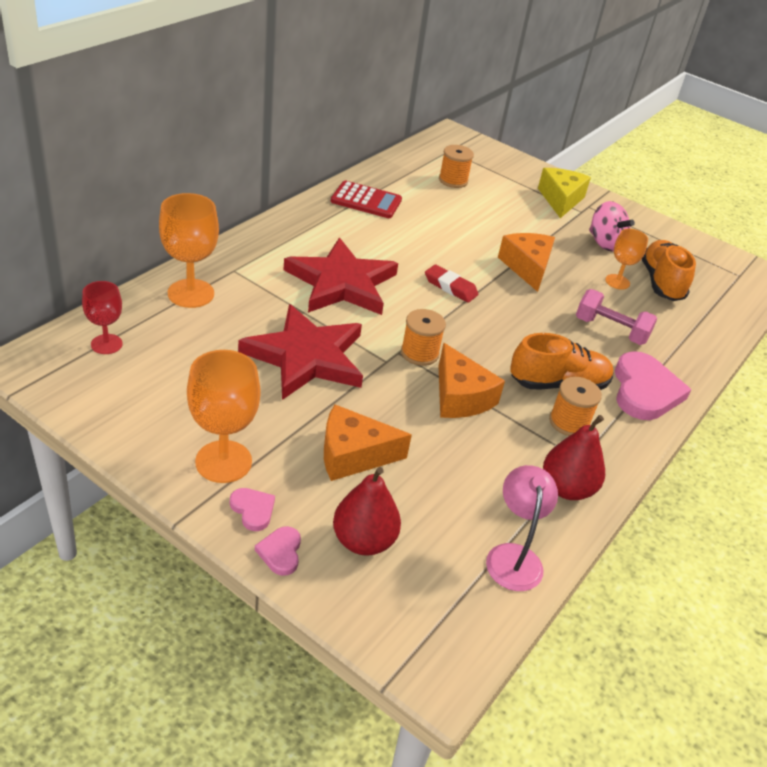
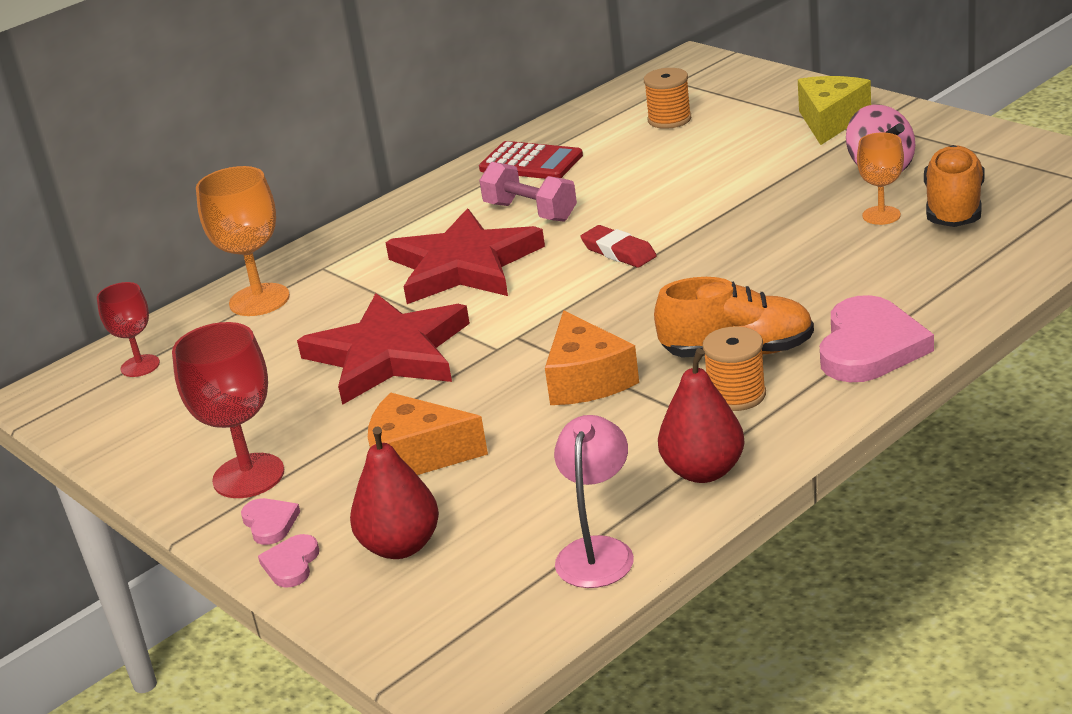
camera: 20 degrees right, 10 degrees down
orange goblet [187,350,261,483] -> red goblet [172,322,284,498]
orange spool [401,309,446,366] -> none
orange cheese [498,233,555,292] -> none
pink dumbbell [576,289,657,345] -> pink dumbbell moved to [479,162,577,222]

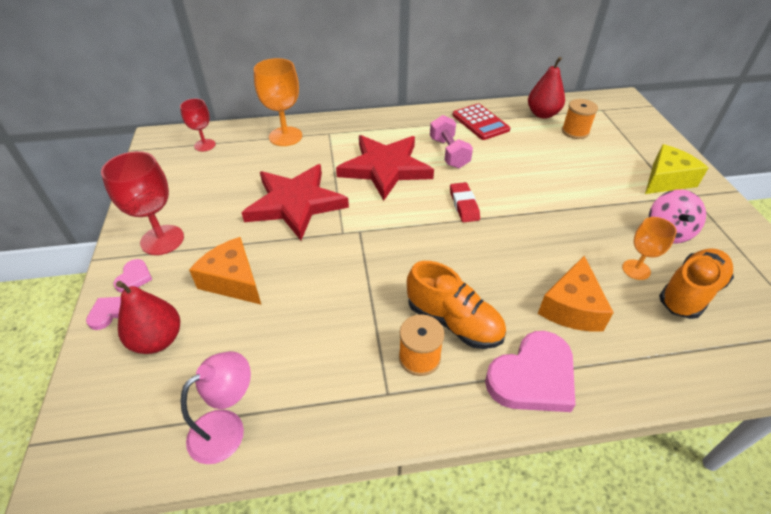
camera: 30 degrees right, 15 degrees up
orange cheese [545,310,639,405] -> orange cheese moved to [538,256,614,331]
red pear [658,348,745,483] -> red pear moved to [528,57,565,119]

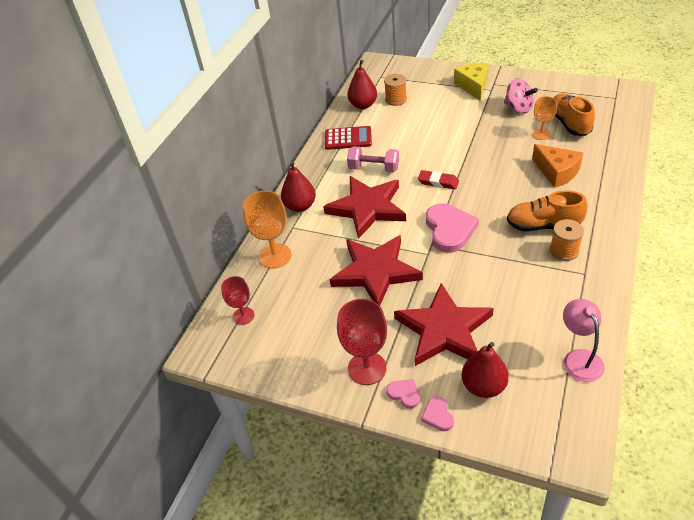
camera: 55 degrees left, 0 degrees up
orange cheese [189,237,261,304] -> red star [394,283,494,366]
orange shoe [407,261,506,349] -> orange shoe turned 150 degrees counterclockwise [507,190,588,232]
pink heart [485,331,575,412] -> pink heart moved to [426,203,479,253]
none -> red pear [281,161,316,212]

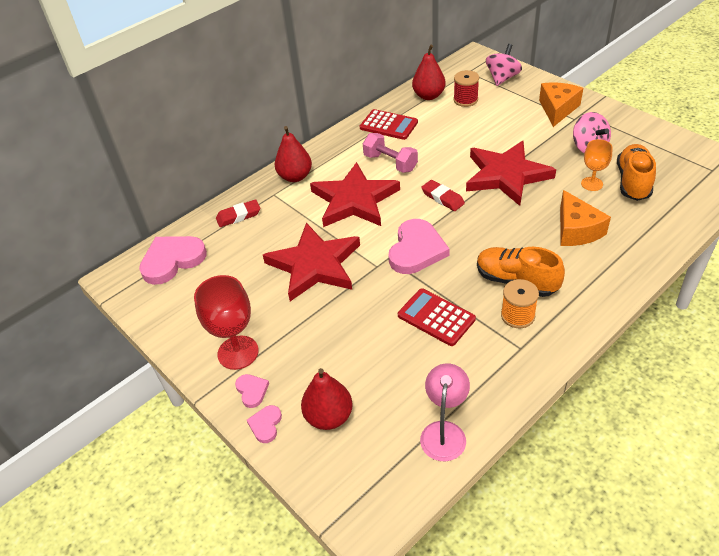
camera: 25 degrees right, 0 degrees up
red goblet [221,276,254,325] -> pink heart [139,236,207,285]
orange goblet [243,191,292,269] -> red eraser [216,199,260,227]
orange spool [384,74,407,106] -> red spool [453,70,479,107]
red star [394,283,494,366] -> red star moved to [466,141,556,206]
yellow cheese [454,63,489,101] -> orange cheese [539,83,583,127]
none -> red calculator [398,289,476,346]
none -> pink spinning top [486,44,522,86]

